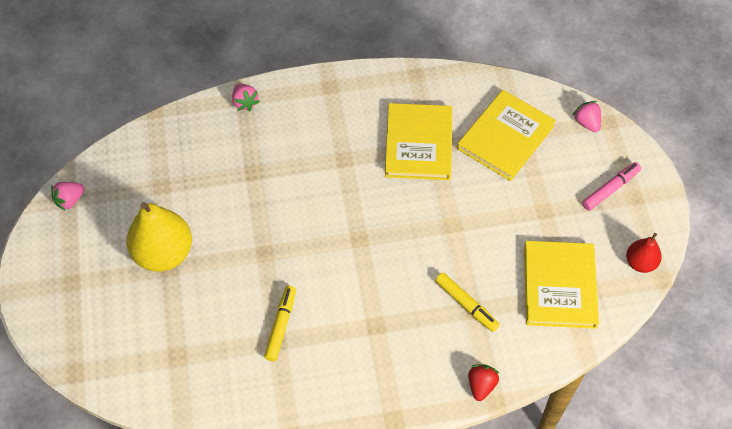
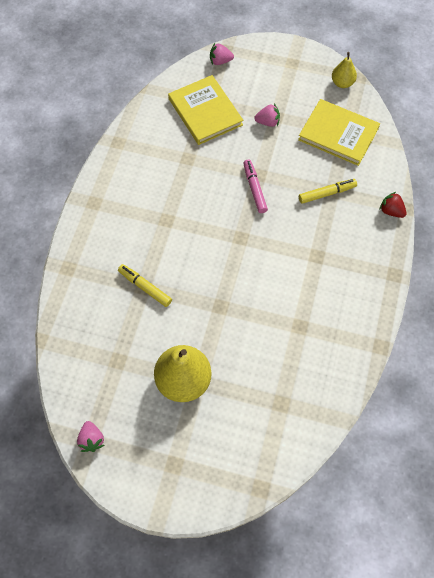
camera: 65 degrees left, 5 degrees up
pink strawberry [232,84,260,111] -> pink strawberry moved to [254,104,280,127]
yellow marker [264,286,296,361] -> yellow marker moved to [118,264,172,307]
yellow book [385,103,452,180] -> none
pink marker [582,162,641,211] -> pink marker moved to [243,160,268,213]
red pear [626,233,662,273] -> yellow pear [332,52,357,88]

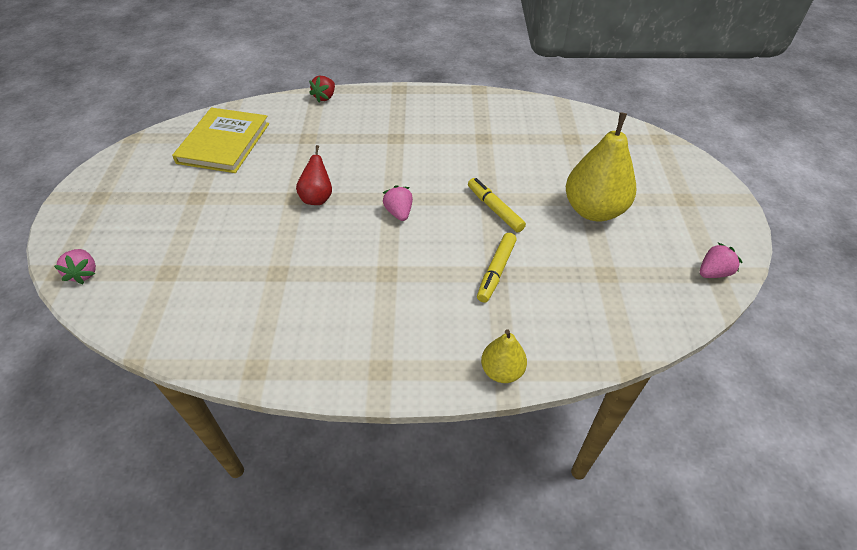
camera: 105 degrees left, 15 degrees down
yellow book [168,75,243,145] -> none
pink marker [243,160,268,213] -> red pear [296,145,332,205]
pink strawberry [254,104,280,127] -> pink strawberry moved to [383,185,413,221]
yellow marker [299,179,357,204] -> yellow marker moved to [468,178,526,232]
yellow pear [332,52,357,88] -> yellow pear moved to [481,329,527,383]

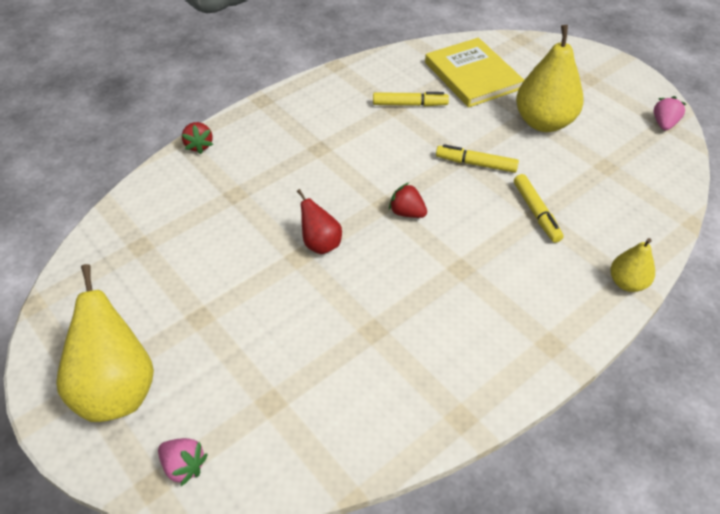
camera: 40 degrees left, 0 degrees up
yellow book [172,108,269,173] -> yellow book moved to [425,38,524,108]
pink strawberry [383,185,413,221] -> red strawberry [389,183,427,218]
none -> yellow pear [56,264,154,422]
none -> yellow marker [373,92,449,106]

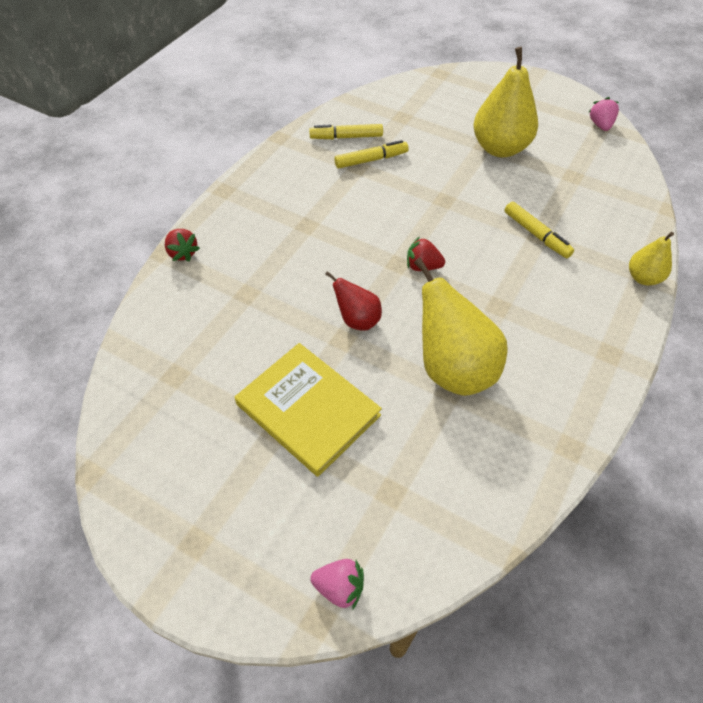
camera: 20 degrees left, 5 degrees up
yellow pear [56,264,154,422] -> yellow pear moved to [414,258,508,396]
yellow book [425,38,524,108] -> yellow book moved to [235,343,382,477]
yellow marker [436,144,519,173] -> yellow marker moved to [309,124,383,139]

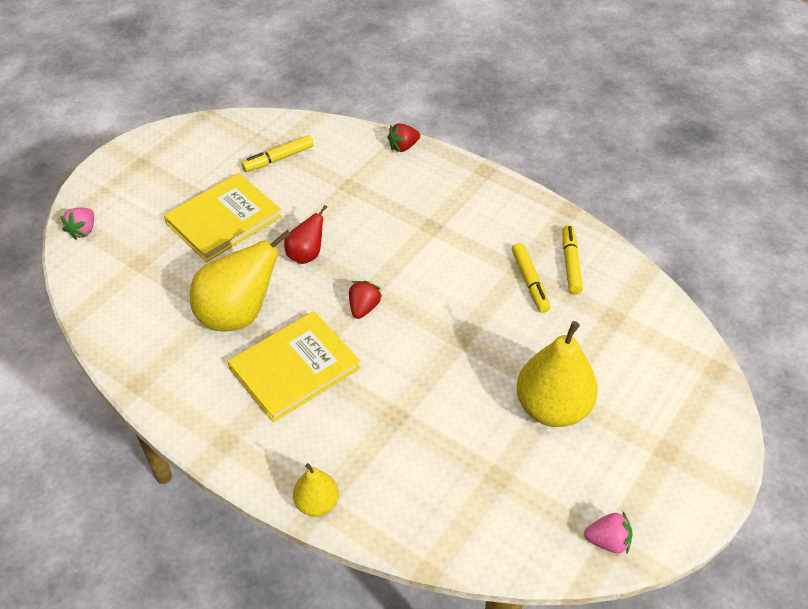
camera: 95 degrees right, 5 degrees down
yellow marker [505,202,574,258] -> yellow marker moved to [242,135,314,172]
none -> yellow book [228,311,361,422]

